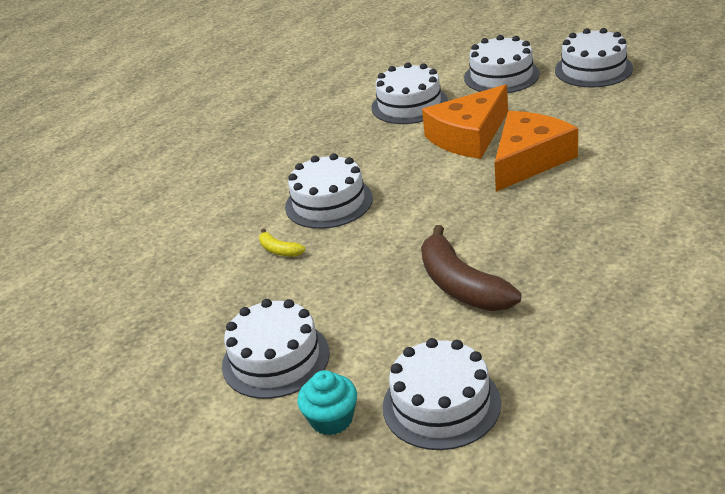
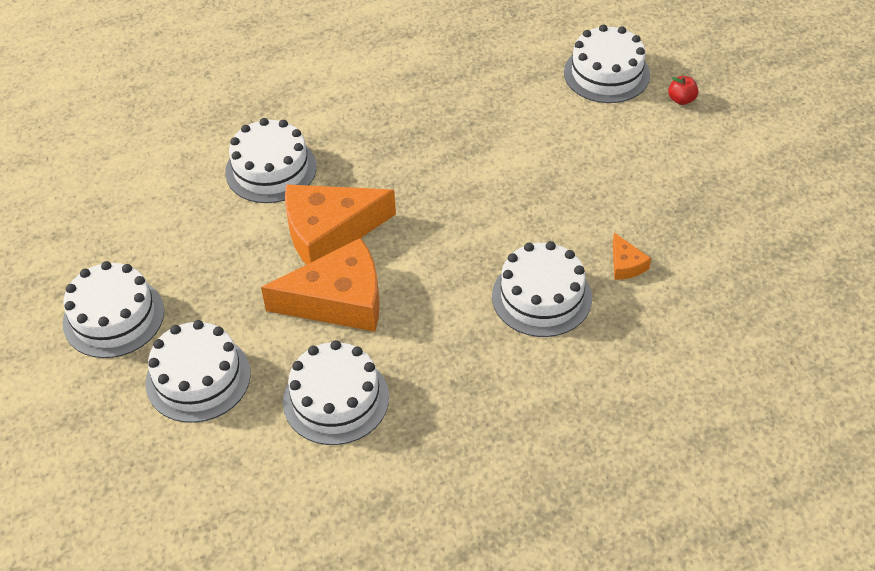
camera: 150 degrees left, 15 degrees up
white cake [222,299,330,399] -> white cake moved to [225,118,317,203]
yellow banana [259,229,305,257] -> orange cheese [613,233,651,280]
turquoise cupcake [297,370,357,435] -> red apple [668,76,699,105]
brown banana [421,225,521,311] -> none

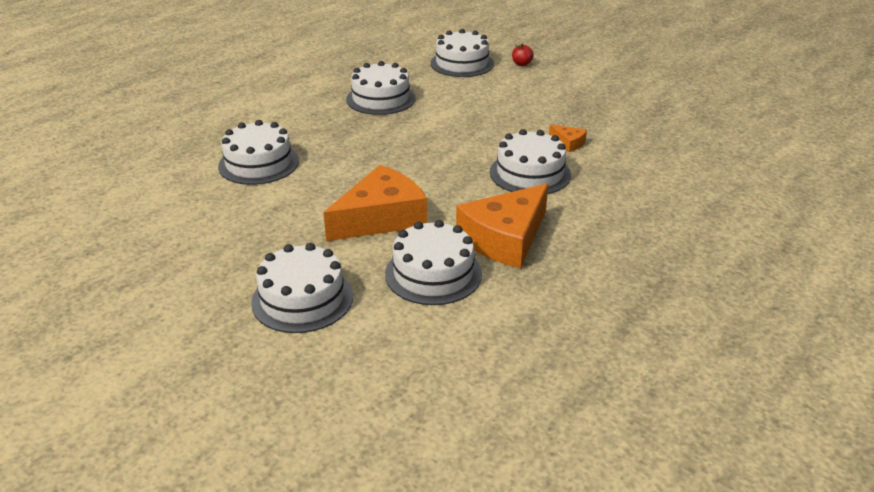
camera: 30 degrees left, 15 degrees down
white cake [63,261,164,358] -> white cake moved to [346,61,416,115]
orange cheese [285,184,396,265] -> orange cheese moved to [456,184,548,269]

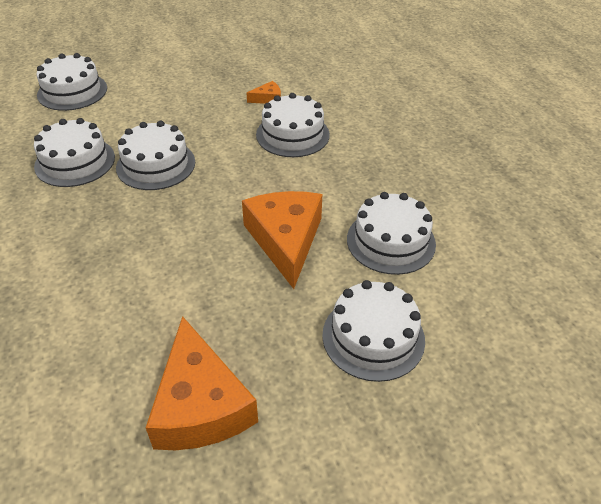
camera: 60 degrees left, 10 degrees up
white cake [218,120,299,185] -> white cake moved to [116,121,195,190]
orange cheese [456,184,548,269] -> orange cheese moved to [146,316,258,450]
red apple [512,43,534,66] -> none

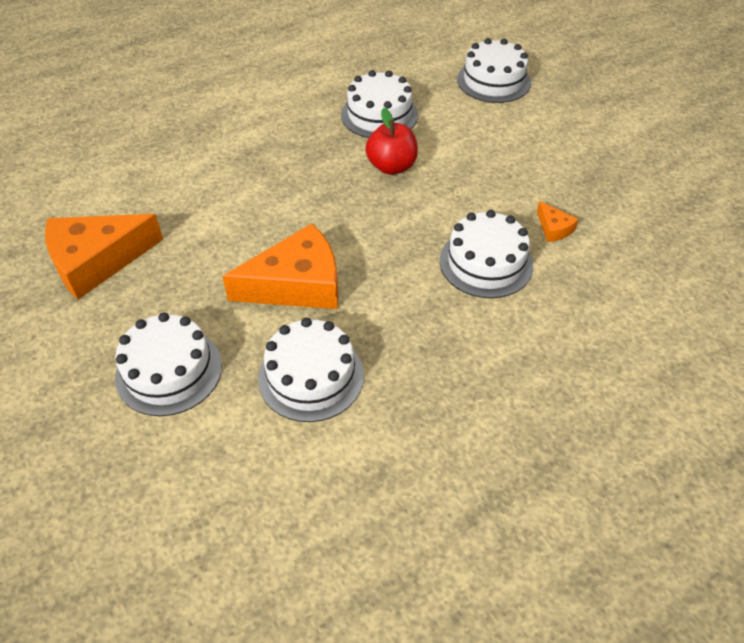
camera: 80 degrees right, 5 degrees up
white cake [116,121,195,190] -> red apple [365,108,418,175]

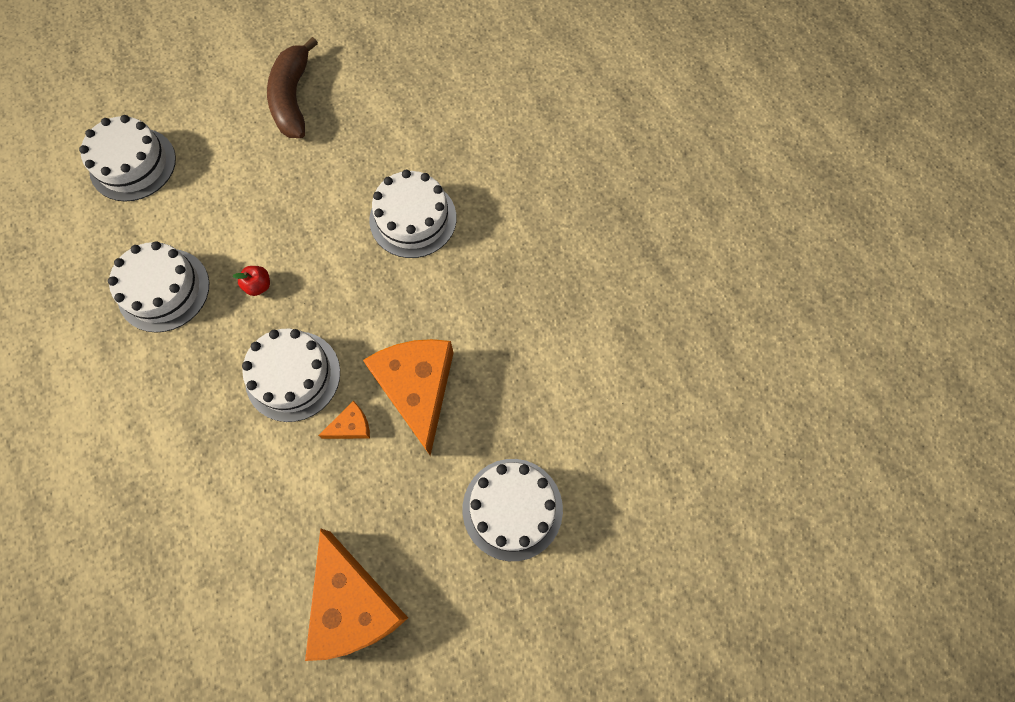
camera: 85 degrees left, 20 degrees up
white cake [258,318,364,422] -> white cake moved to [242,328,340,422]
red apple [365,108,418,175] -> red apple [233,266,270,296], size x0.54
orange cheese [537,201,579,242] -> orange cheese moved to [318,401,370,439]
none -> brown banana [267,37,318,138]

